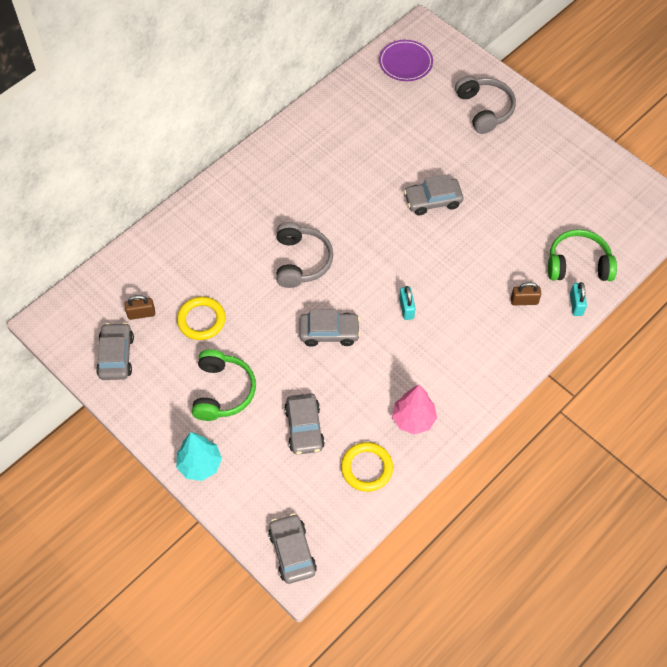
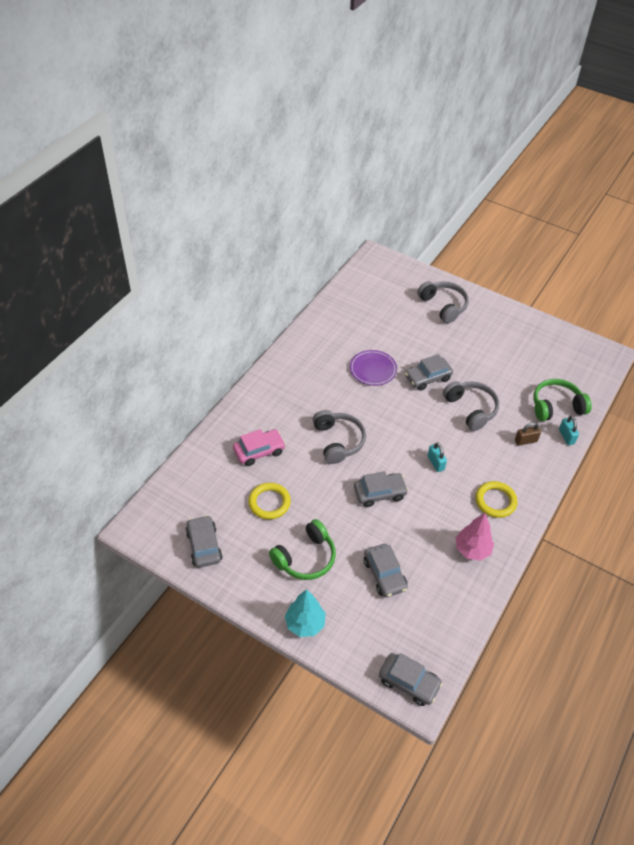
camera: 15 degrees left, 10 degrees down
brown padlock [125,295,155,320] -> none
green headphones [192,350,256,421] -> green headphones turned 60 degrees clockwise [269,519,336,580]
grey car [268,514,317,584] -> grey car turned 150 degrees clockwise [379,653,443,706]
yellow ring [341,442,393,492] -> yellow ring moved to [475,481,518,518]
purple plate [379,40,433,81] -> purple plate moved to [350,350,397,386]
none -> pink car [233,429,286,466]
none -> grey headphones [443,381,499,431]

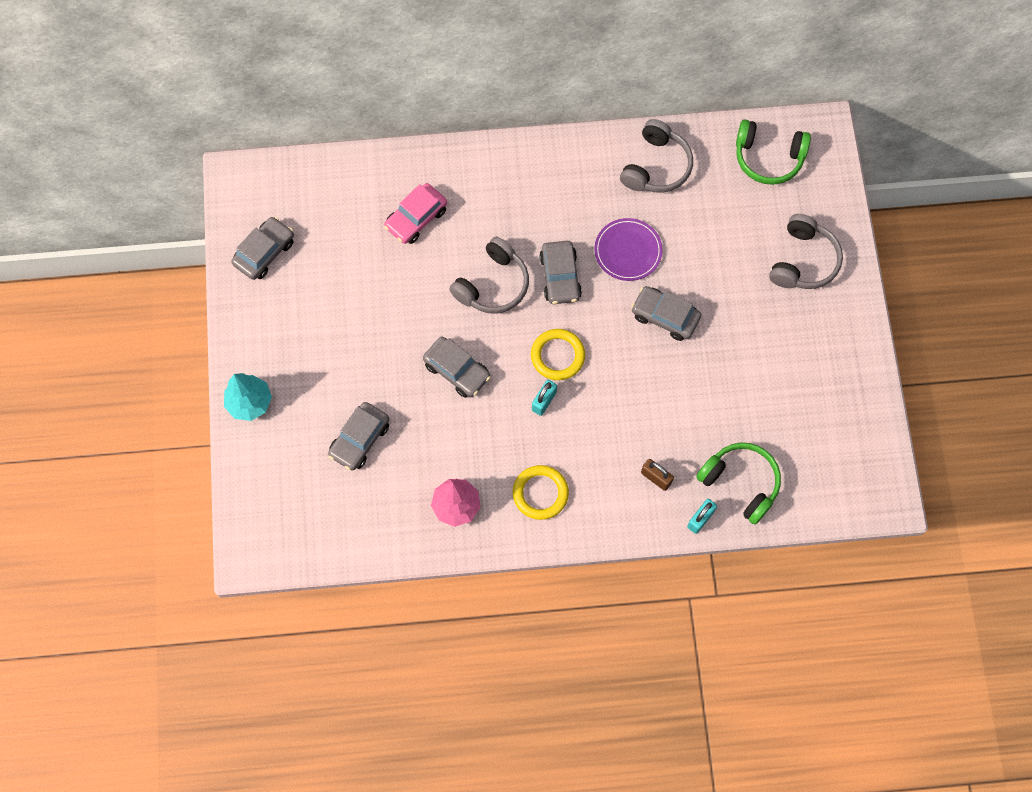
camera: 55 degrees right, 20 degrees up
pink car [233,429,286,466] -> pink car turned 105 degrees clockwise [384,183,447,244]
yellow ring [248,483,291,519] -> yellow ring moved to [531,329,585,380]
green headphones [269,519,336,580] -> green headphones moved to [736,120,811,185]
grey car [379,653,443,706] -> grey car moved to [539,241,582,304]
grey headphones [443,381,499,431] -> grey headphones moved to [620,119,693,193]

